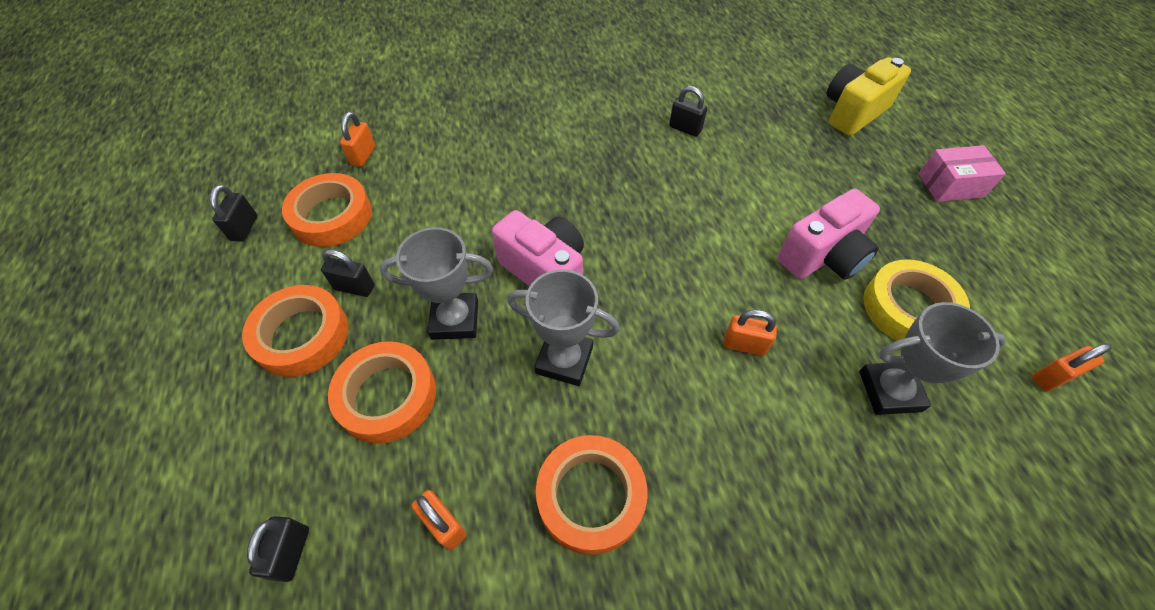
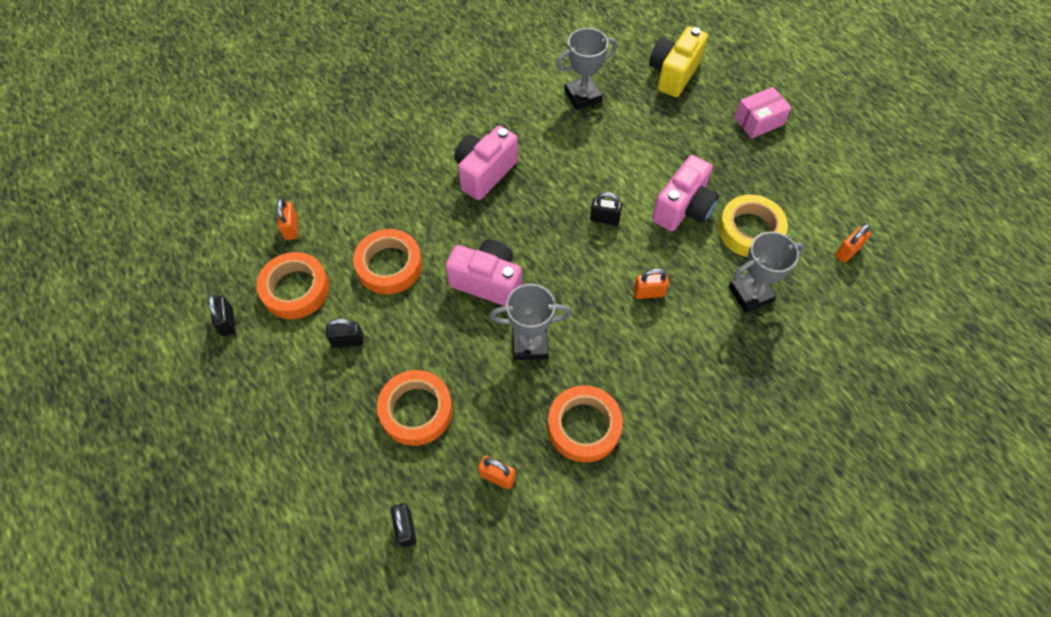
camera: 20 degrees left, 5 degrees up
orange tape [242,285,348,377] -> orange tape moved to [353,229,422,295]
grey trophy [379,227,493,340] -> grey trophy moved to [556,28,617,110]
black padlock [669,86,707,137] -> black padlock moved to [590,192,623,225]
none -> pink camera [455,126,518,200]

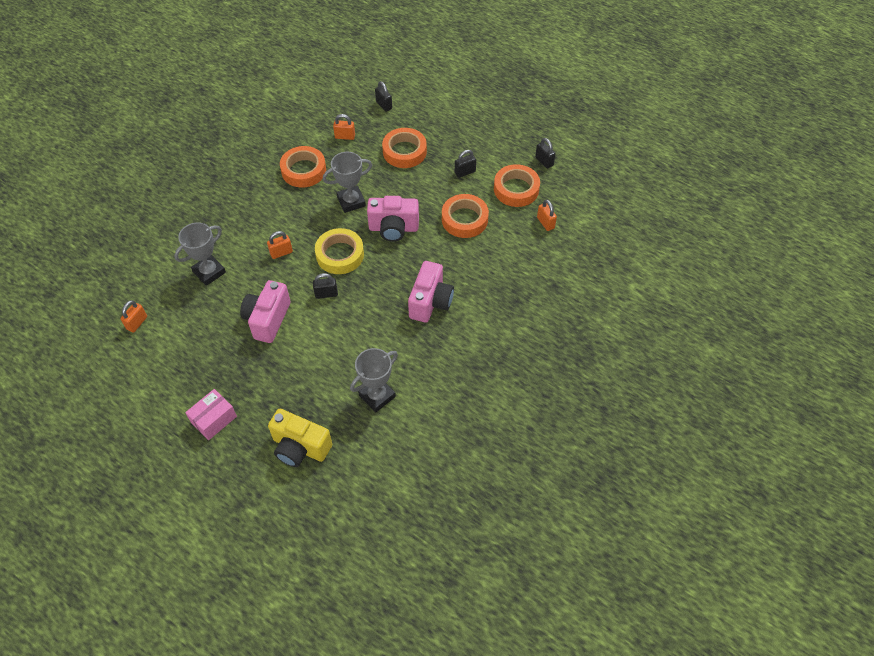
camera: 160 degrees right, 5 degrees down
yellow camera [649,26,708,97] -> yellow camera turned 105 degrees clockwise [268,409,332,467]
yellow tape [718,195,788,257] -> yellow tape moved to [315,228,364,274]

